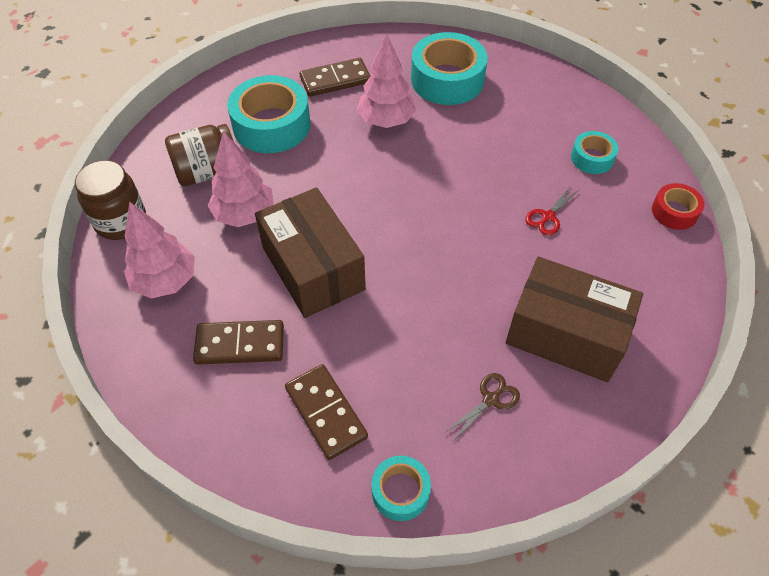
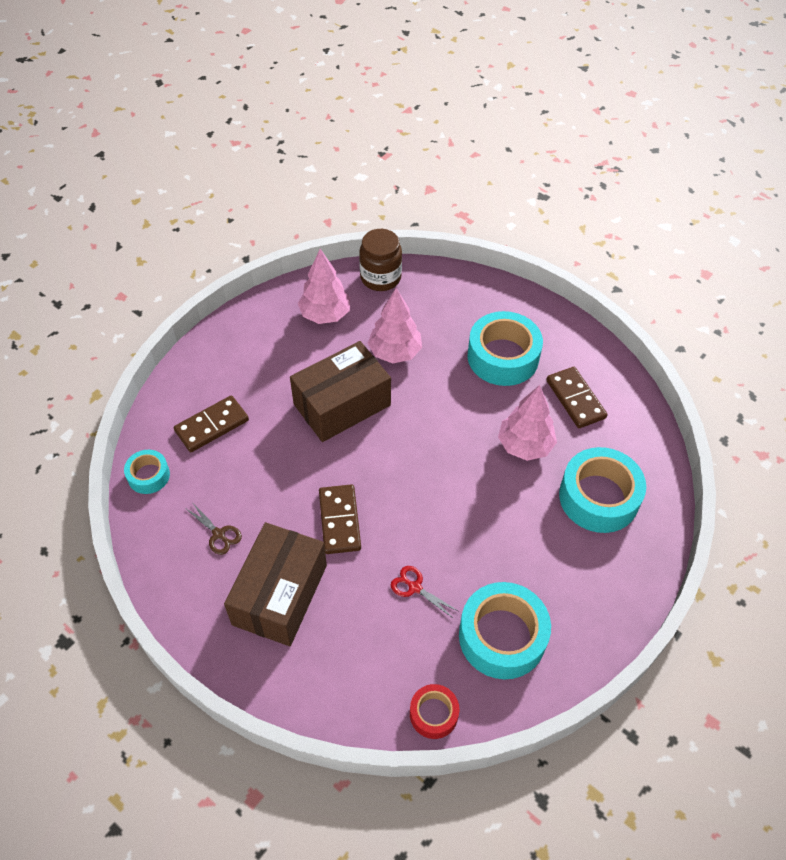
camera: 85 degrees right, 0 degrees up
brown jar [165,124,234,186] -> none
brown domino [193,320,284,365] -> brown domino moved to [319,484,361,554]
turquoise tape [571,131,618,174] -> turquoise tape [459,582,551,679], size x1.88

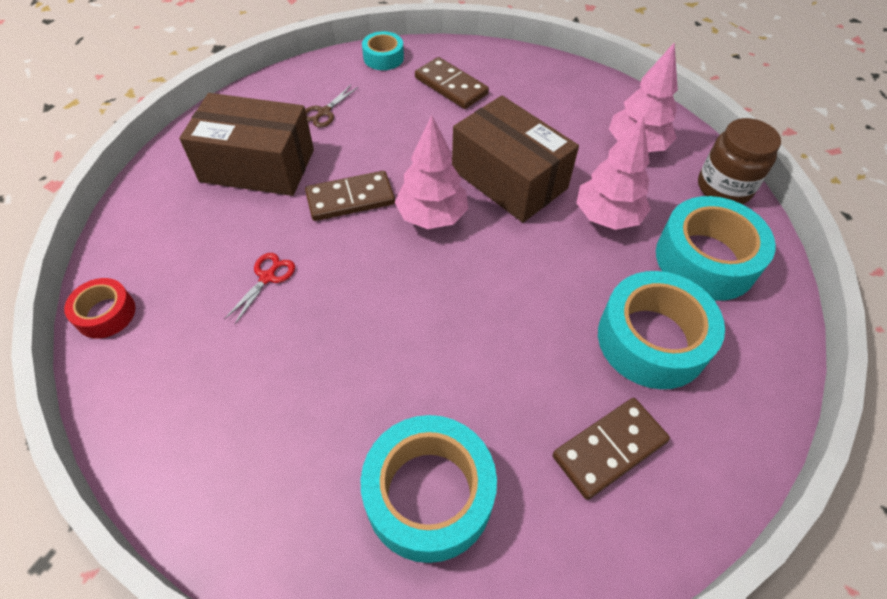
camera: 80 degrees right, 0 degrees up
turquoise tape [459,582,551,679] -> turquoise tape moved to [656,196,776,301]
pink tree [498,385,557,461] -> pink tree moved to [395,115,468,229]

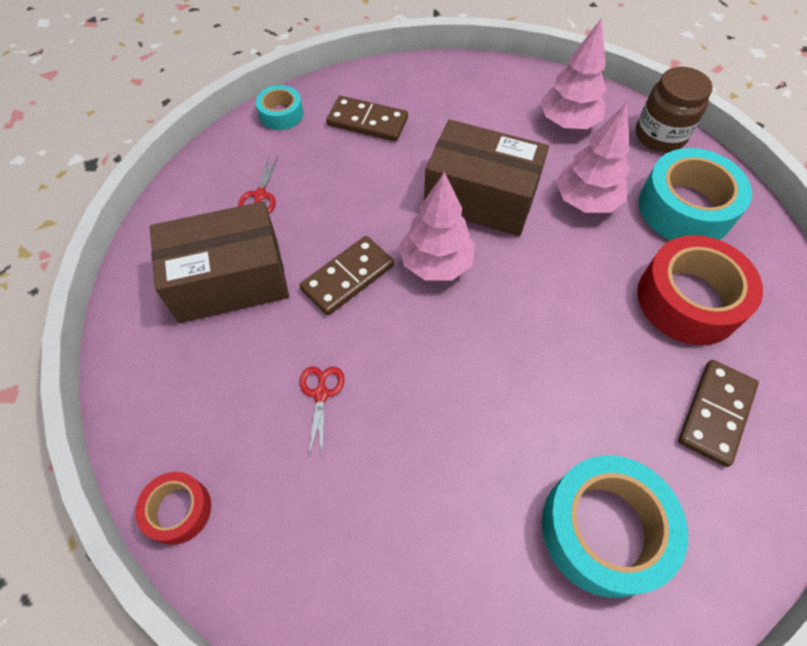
camera: 25 degrees left, 5 degrees up
brown scissors [305,85,358,128] -> red scissors [238,156,278,213]
turquoise tape [598,271,725,389] -> red tape [637,235,763,345]

